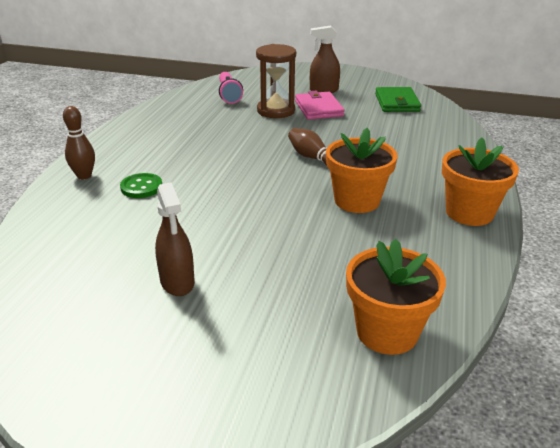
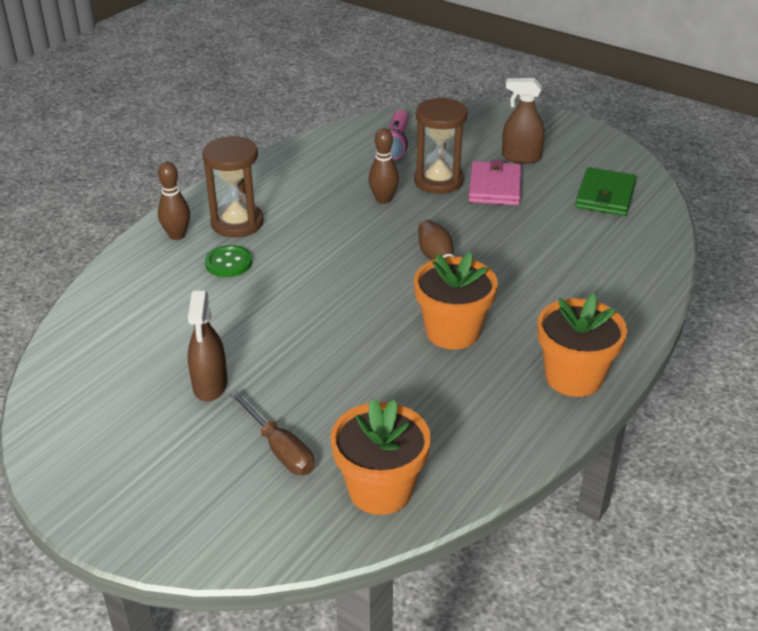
camera: 20 degrees right, 5 degrees up
none -> brown hourglass [202,136,264,237]
none -> brown screwdriver [230,391,314,475]
none -> brown bowling pin [369,128,399,204]

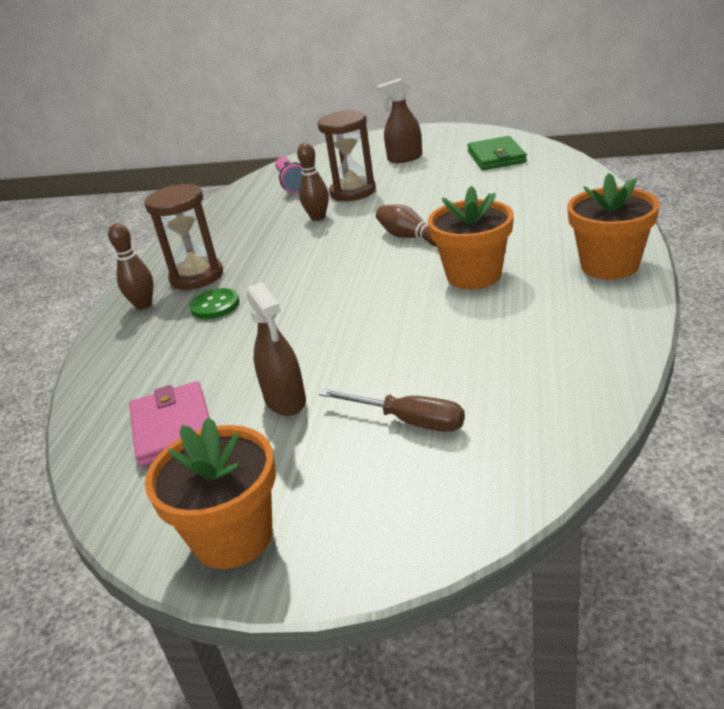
camera: 20 degrees left, 5 degrees down
orange flower pot [330,398,431,515] -> orange flower pot moved to [145,417,276,569]
pink wallet [468,159,521,205] -> pink wallet moved to [129,381,209,467]

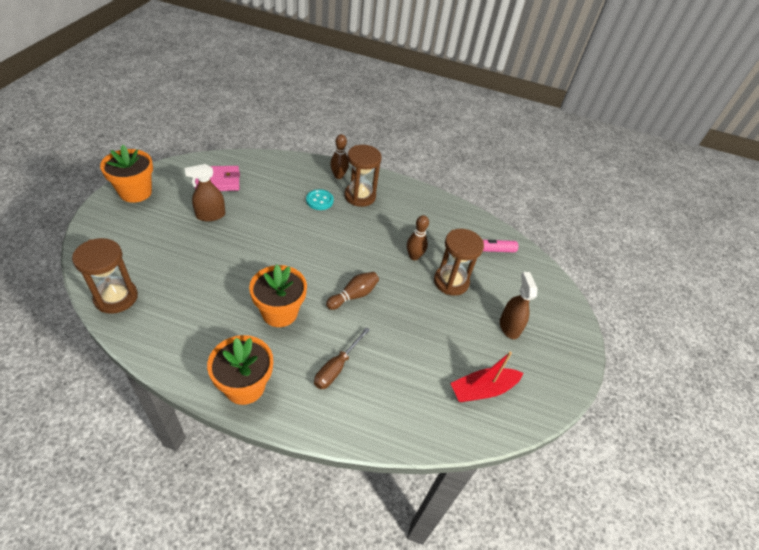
camera: 85 degrees right, 15 degrees up
green button [189,288,240,319] -> turquoise button [306,189,334,210]
brown screwdriver [319,389,465,432] -> brown screwdriver moved to [314,327,370,389]
green wallet [467,136,527,170] -> red boat [450,351,523,402]
none -> brown hourglass [72,238,138,314]

